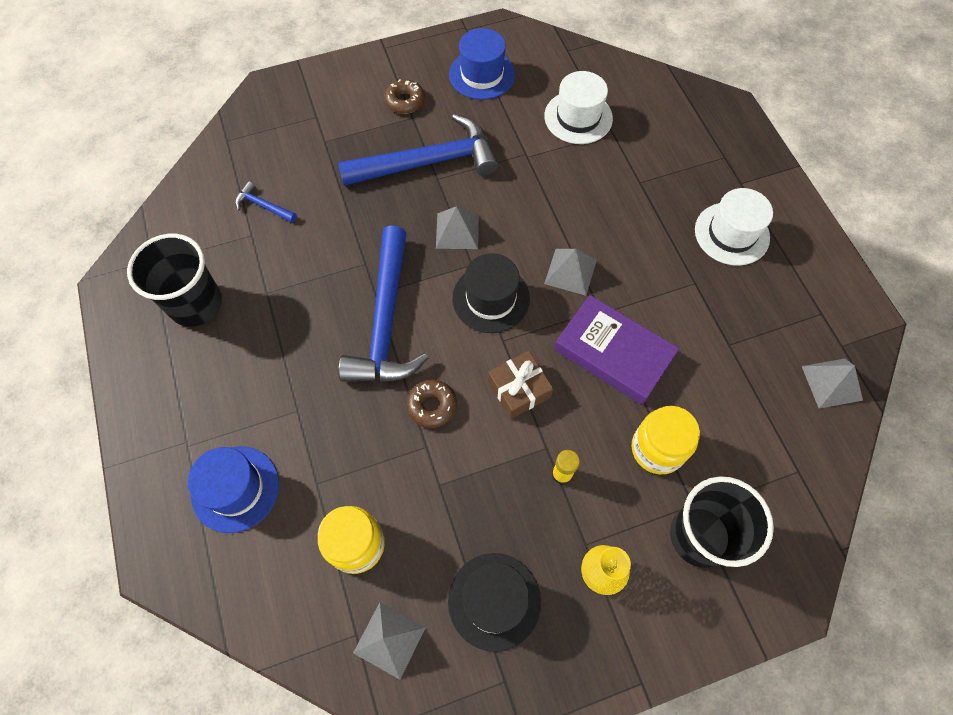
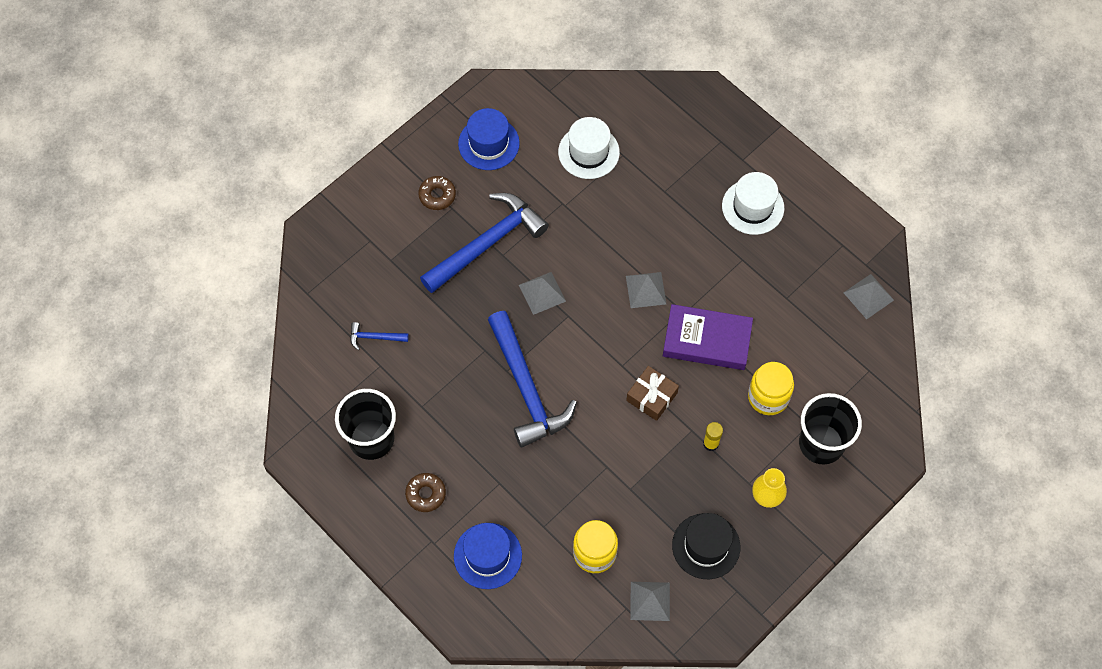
camera: 25 degrees left, 0 degrees up
brown donut [407,380,457,428] -> brown donut moved to [405,473,446,512]
black hat [452,253,530,333] -> none

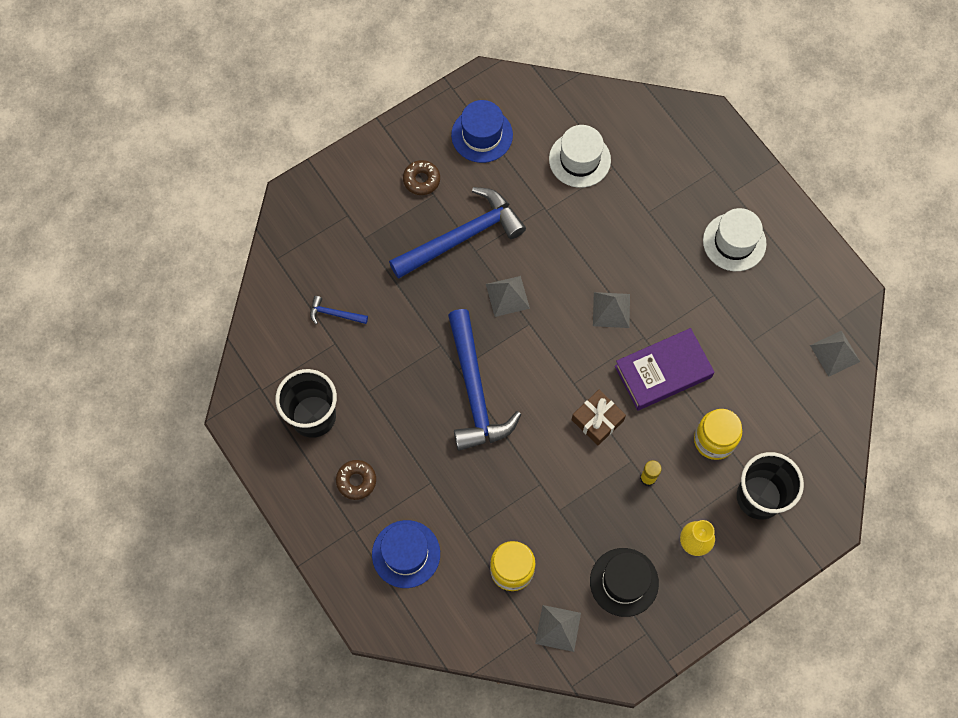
camera: 10 degrees right, 5 degrees up
purple book [663,304,753,370] -> purple book turned 45 degrees counterclockwise [615,328,714,410]

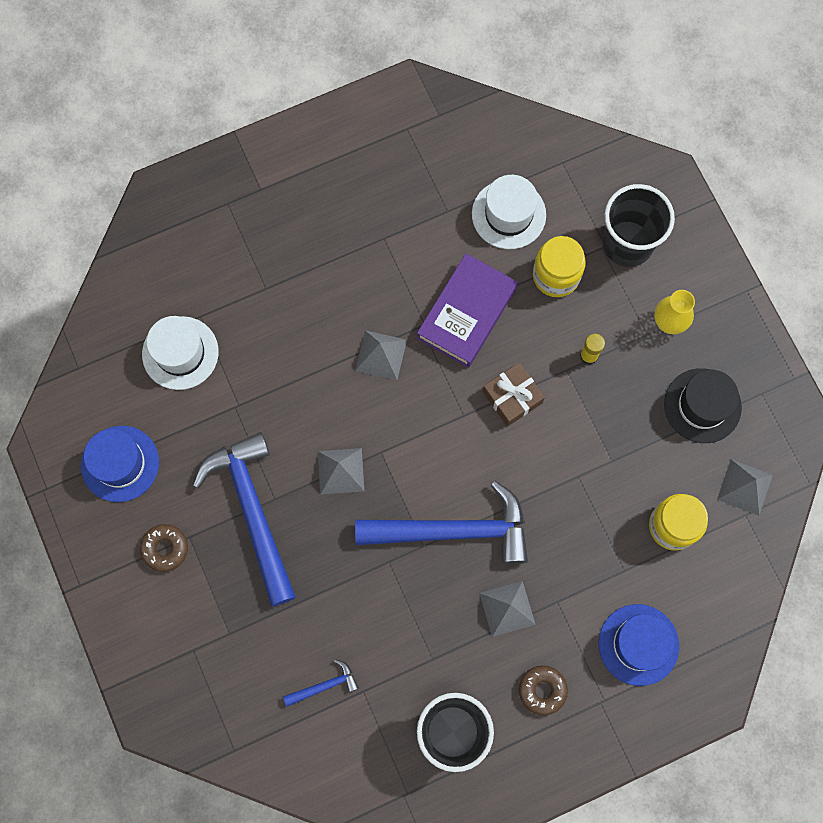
camera: 80 degrees left, 5 degrees up
blue hammer [310,296,368,324] -> blue hammer turned 135 degrees counterclockwise [283,659,359,707]
purple book [615,328,714,410] -> purple book turned 45 degrees clockwise [417,253,518,368]
white hat [703,208,767,271] -> white hat moved to [472,175,546,249]
grey pyramid [810,330,860,377] -> grey pyramid moved to [479,581,536,637]

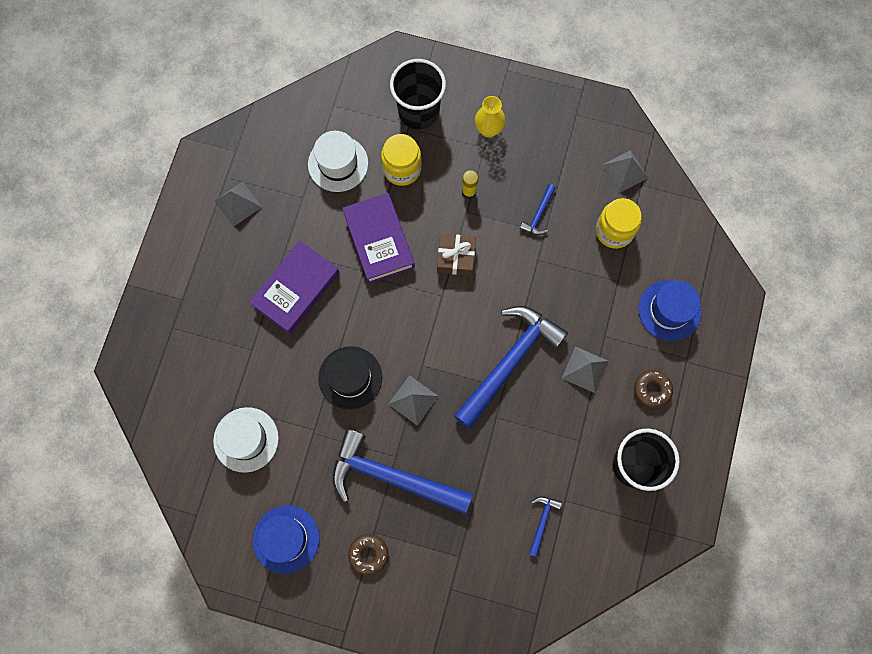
camera: 50 degrees left, 0 degrees up
grey pyramid [355,330,407,380] -> grey pyramid moved to [215,182,262,227]
black hat [664,368,742,443] -> black hat moved to [318,346,382,410]
none -> purple book [249,240,340,335]
none -> blue hammer [520,184,556,235]

